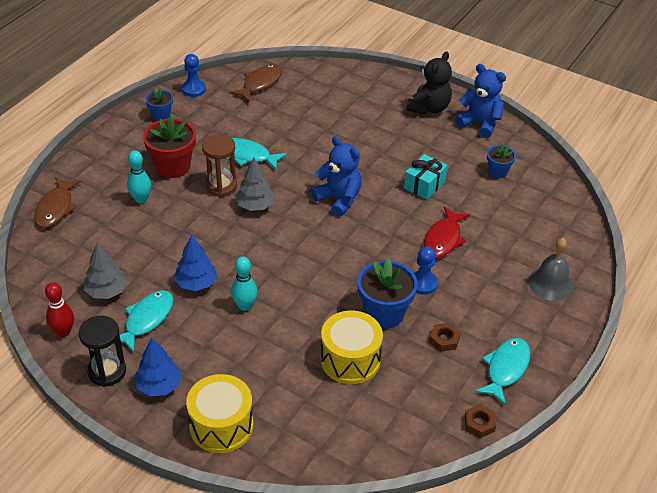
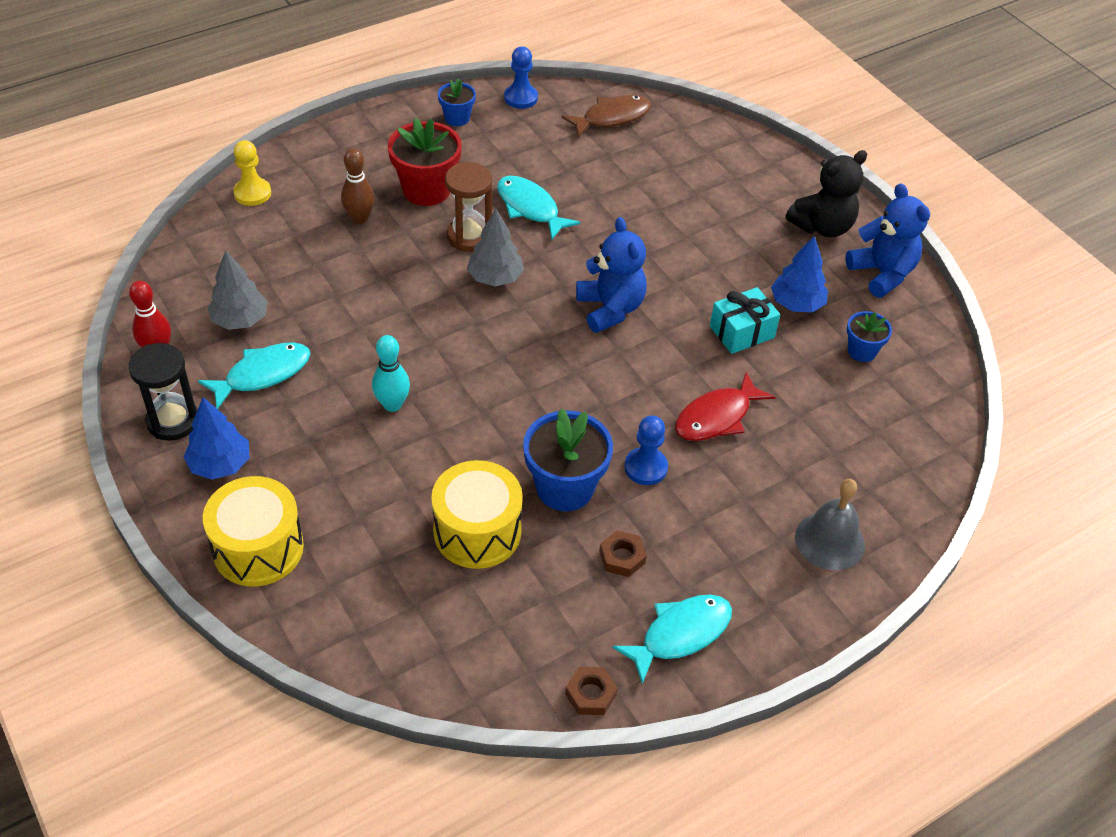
camera: 25 degrees right, 5 degrees up
brown fish [34,177,81,228] -> yellow pawn [233,140,271,206]
turquoise bowling pin [127,150,151,204] -> brown bowling pin [341,148,375,224]
blue tree [174,234,217,291] -> blue tree moved to [771,236,828,312]

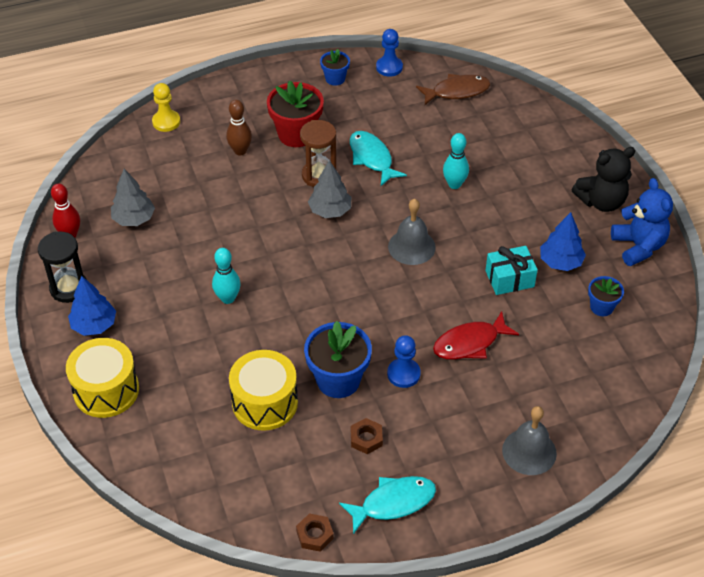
camera: 15 degrees right, 0 degrees up
turquoise fish [198,342,310,409] -> none
blue teddy bear [576,217,647,333] -> grey bell [388,199,436,265]
none -> turquoise bowling pin [443,133,469,189]

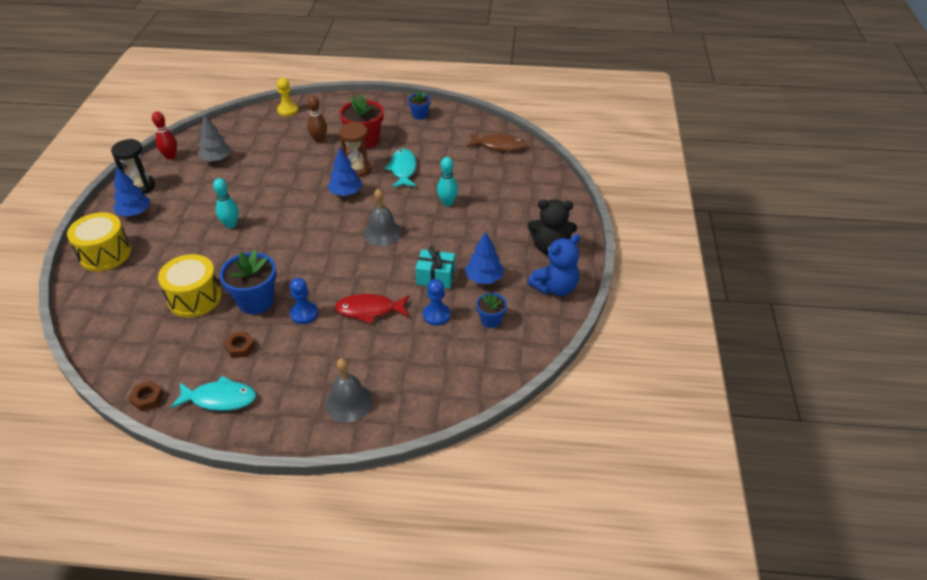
camera: 25 degrees right, 5 degrees down
grey tree [308,160,351,218] -> blue tree [327,147,362,196]
blue pawn [376,29,403,77] -> blue pawn moved to [423,279,450,326]
blue teddy bear [611,178,673,266] -> blue teddy bear turned 45 degrees clockwise [528,234,580,296]

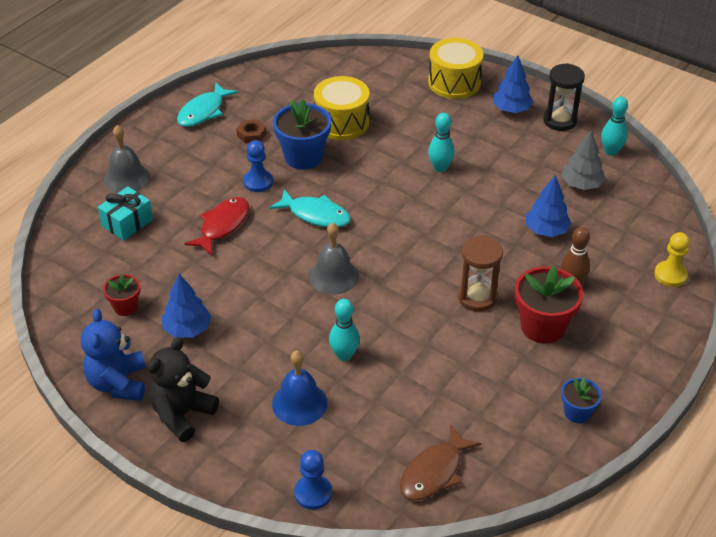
camera: 120 degrees right, 0 degrees up
brown nut [129,380,164,412] -> none
red bowling pin [152,112,177,160] -> turquoise bowling pin [601,97,628,156]
blue tree [327,147,362,196] -> blue tree moved to [526,175,571,237]
turquoise fish [385,149,417,188] -> turquoise fish moved to [269,189,351,228]
turquoise gift [415,246,455,289] -> turquoise gift moved to [98,186,153,241]
blue pawn [423,279,450,326] -> blue pawn moved to [294,450,332,510]
blue flower pot [476,293,507,328] -> red flower pot [103,274,141,316]
none -> blue bell [272,350,327,426]

